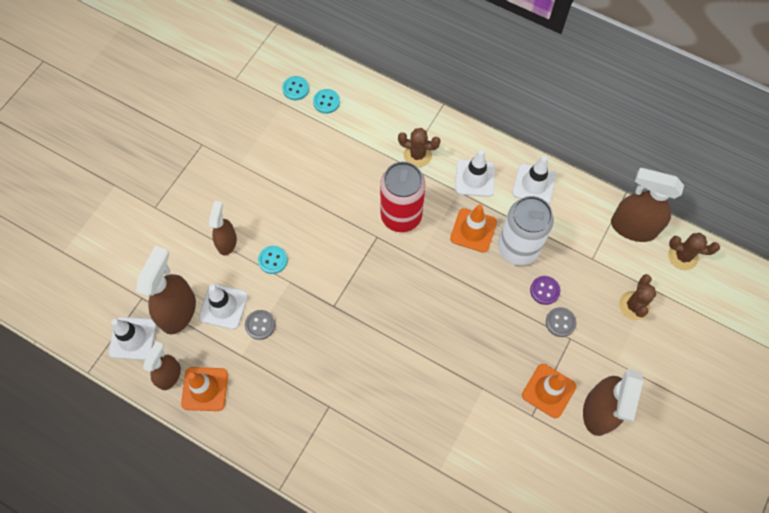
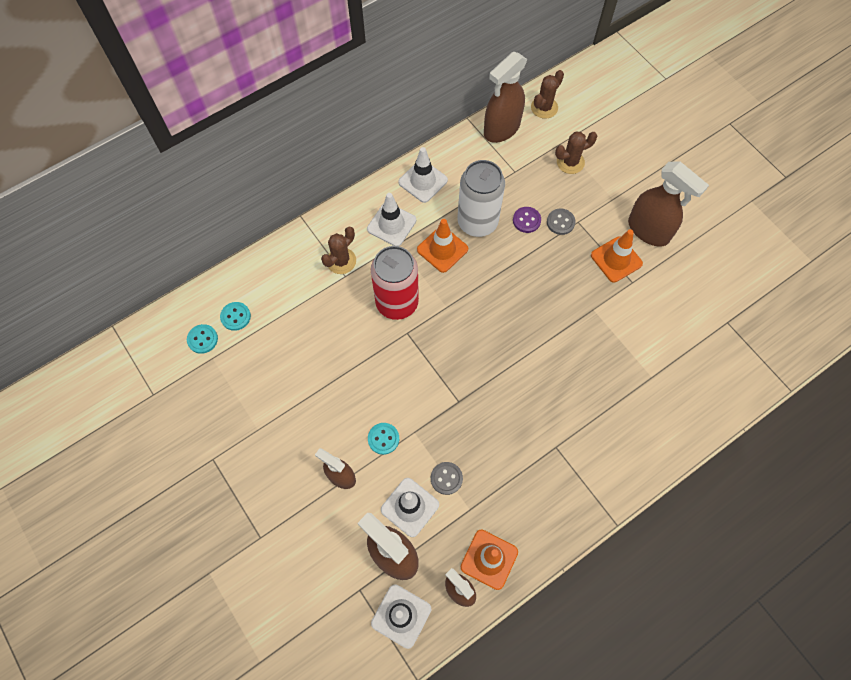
camera: 65 degrees left, 0 degrees up
brown cactus [619,274,656,320] -> brown cactus turned 60 degrees counterclockwise [555,131,597,174]

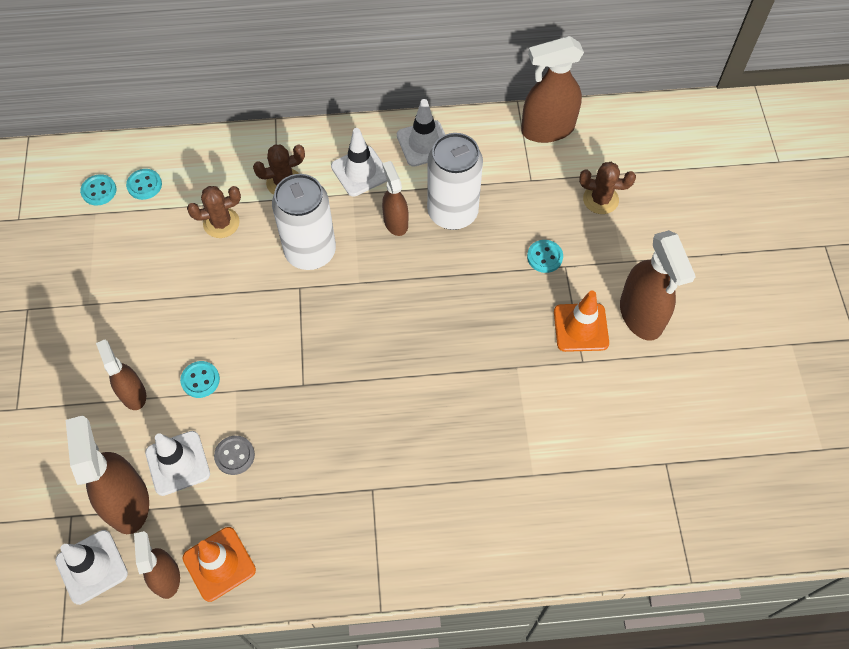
camera: 30 degrees right, 5 degrees down
red can [371,246,419,320] -> white can [272,174,336,270]
orange traffic cone [417,219,468,273] -> brown spray bottle [382,161,409,236]
purple button [513,207,541,233] -> none
brown cactus [531,70,564,119] -> brown cactus moved to [187,186,241,238]
grey button [547,209,576,235] -> turquoise button [527,240,563,273]

